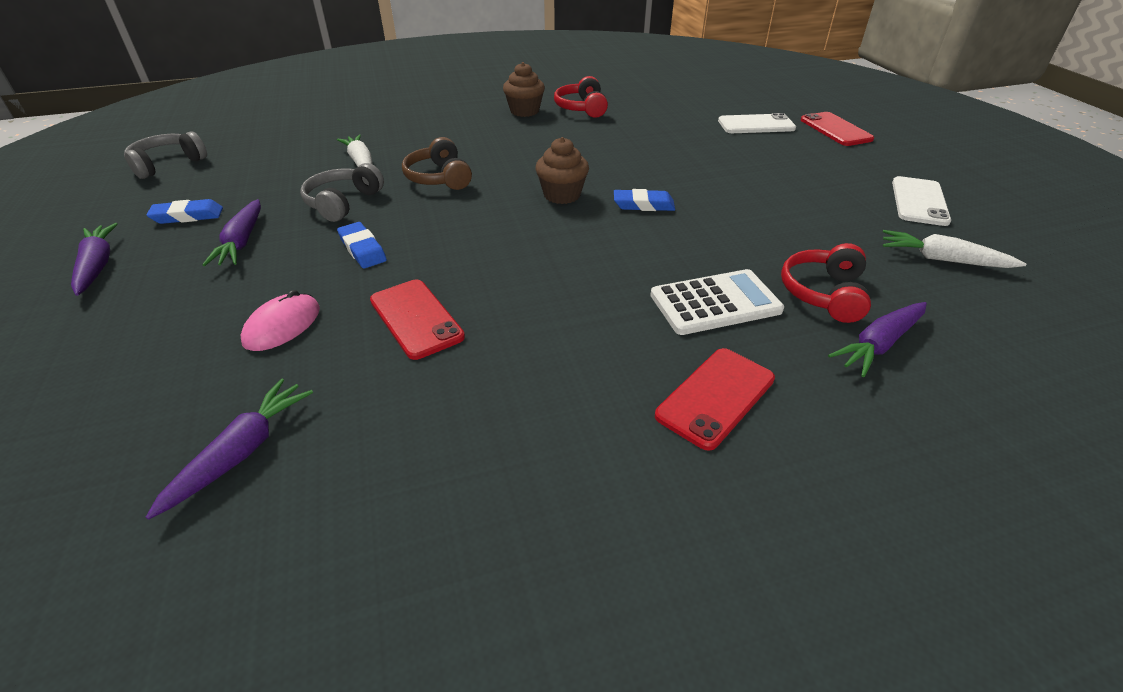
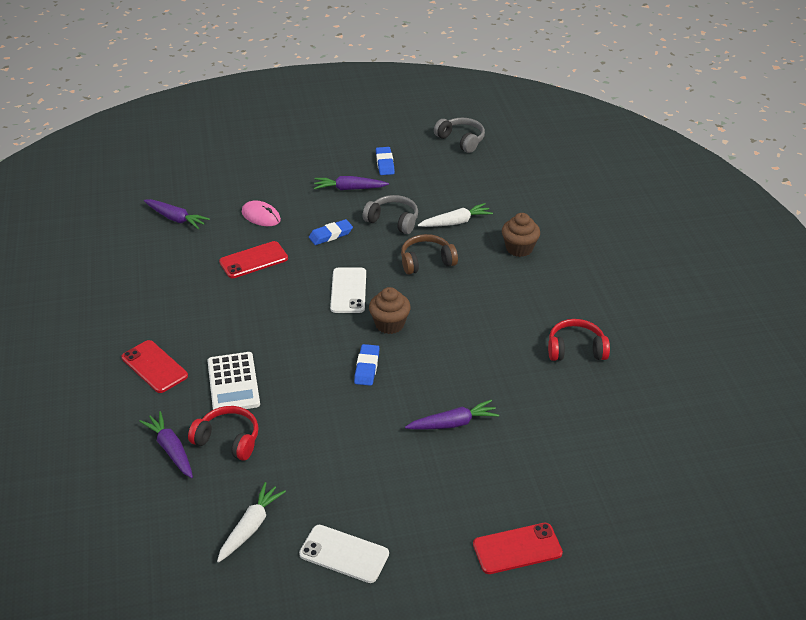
camera: 95 degrees right, 0 degrees up
purple carrot [71,223,118,296] -> purple carrot moved to [405,400,499,430]
brown cupcake [503,62,545,117] -> brown cupcake moved to [502,213,540,257]
white phone [718,113,796,133] -> white phone moved to [330,268,366,313]

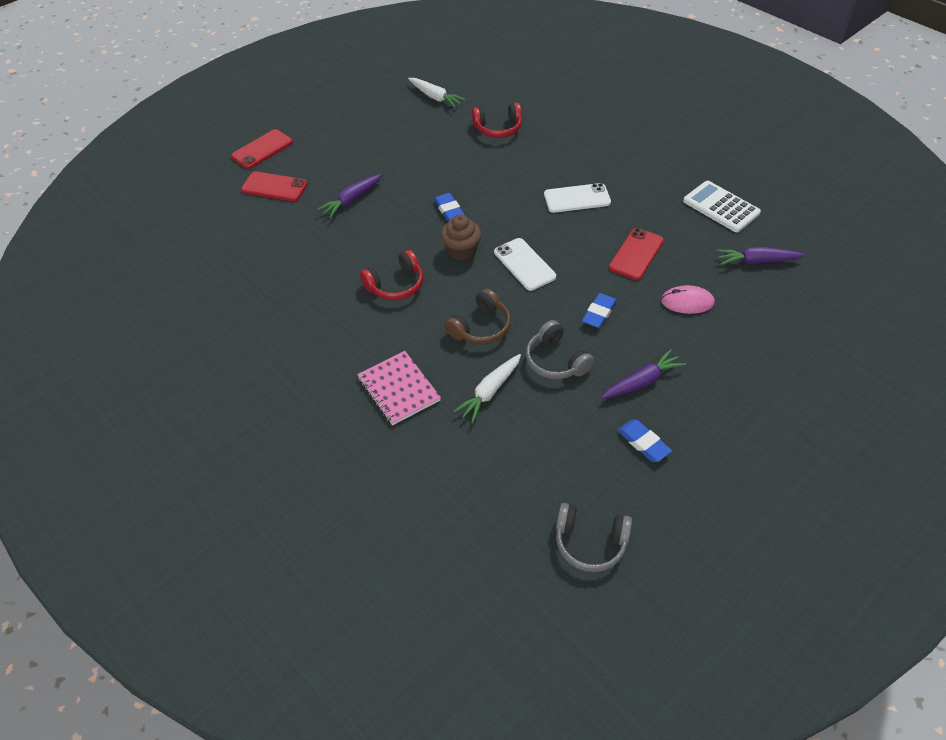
camera: 150 degrees right, 10 degrees up
red phone [122,340,188,393] -> red phone moved to [241,171,308,201]
purple carrot [139,411,193,478] -> none
white calculator [207,352,260,410] -> white calculator moved to [683,181,761,232]
white carrot [217,482,286,563] -> white carrot turned 45 degrees counterclockwise [408,78,466,108]
white phone [299,525,389,583] -> white phone moved to [544,183,611,213]
grey headphones [363,195,418,234] -> grey headphones turned 60 degrees clockwise [526,320,594,379]
brown cupcake [502,213,540,257] -> pink notebook [357,351,441,425]
red headphones [548,319,610,361] -> red headphones moved to [360,250,423,300]

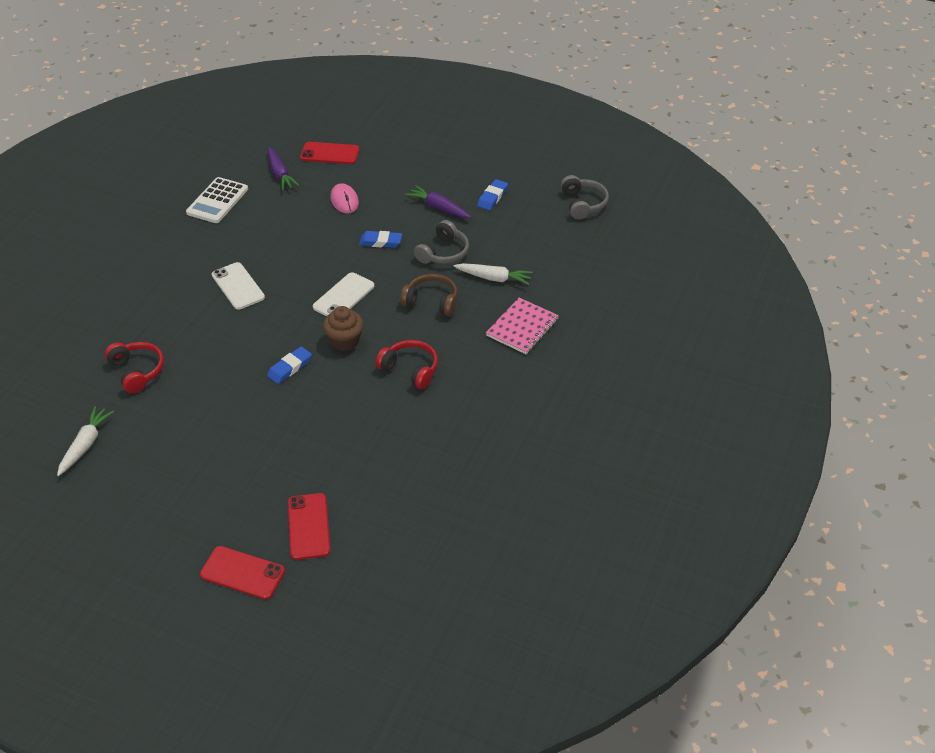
camera: 115 degrees left, 5 degrees down
purple carrot [317,174,382,218] -> none
red phone [608,228,664,280] -> red phone moved to [300,142,359,164]

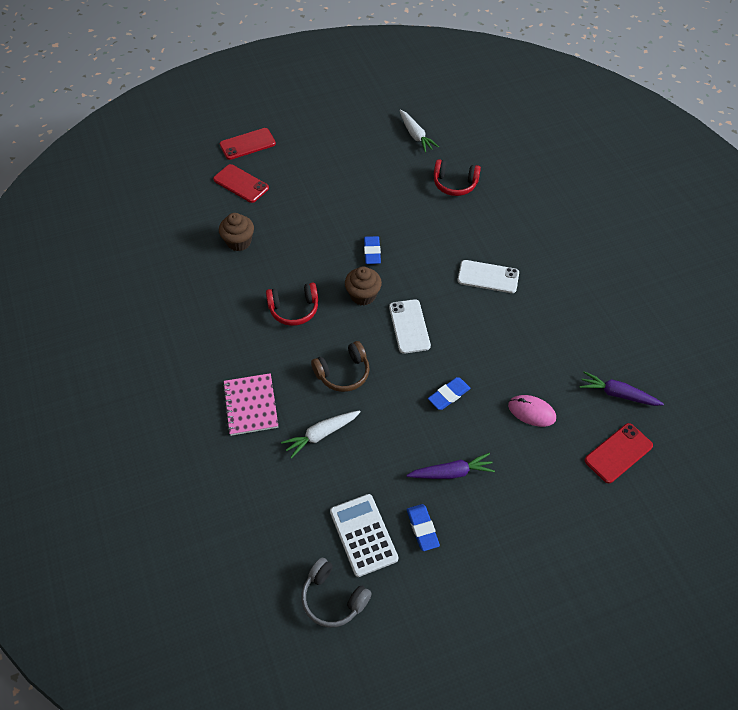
camera: 135 degrees right, 10 degrees up
white calculator [186,177,248,223] -> white calculator moved to [330,494,398,577]
grey headphones [414,220,469,264] -> none
none -> brown cupcake [219,213,254,251]

